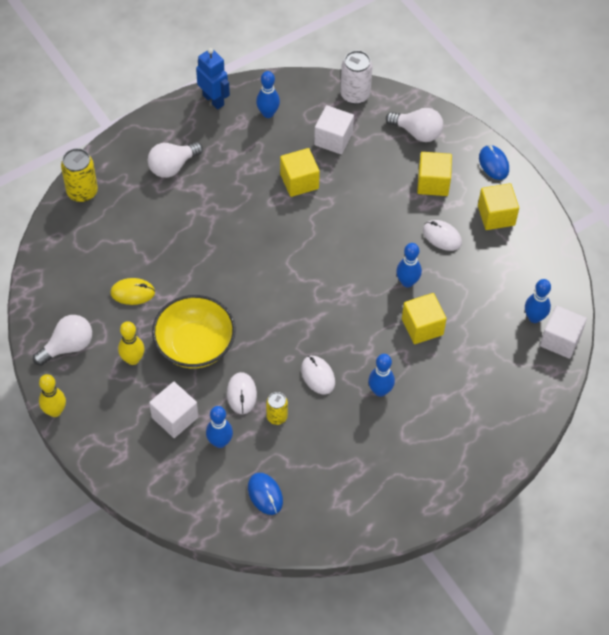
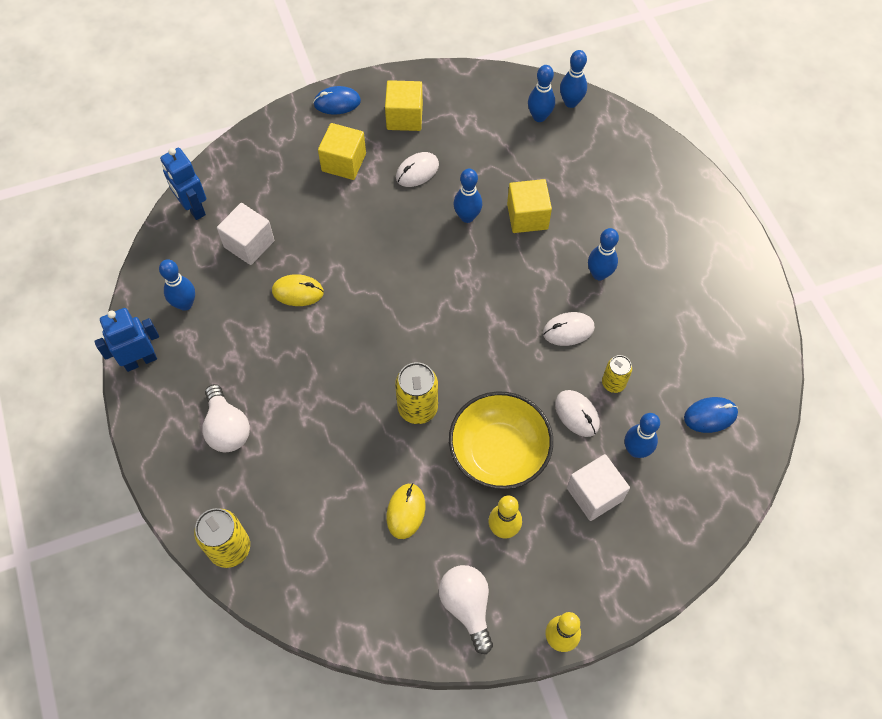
camera: 75 degrees left, 5 degrees up
white mouse [227,372,257,414] -> white mouse turned 45 degrees clockwise [555,390,600,437]
yellow cube [280,148,320,197] -> yellow mouse [272,274,324,306]
white can [340,50,373,104] -> blue robot [160,148,206,220]
white light bulb [386,108,443,142] -> none
white cube [540,306,587,359] -> blue bowling pin [560,50,587,108]
none -> yellow can [395,362,438,424]

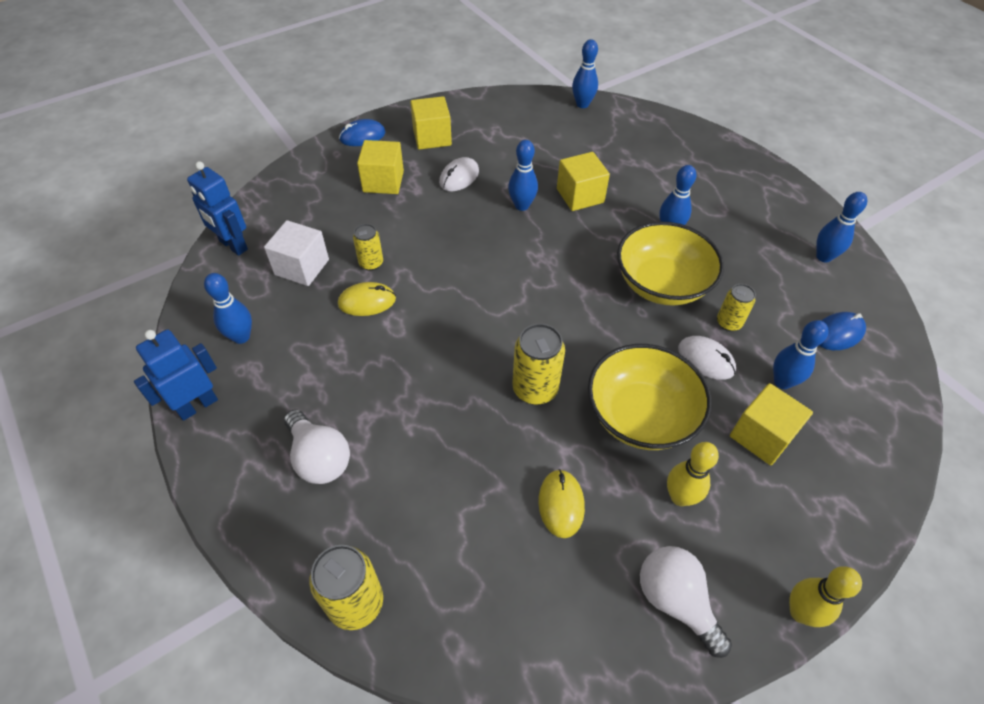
camera: 15 degrees left, 10 degrees down
blue bowling pin [528,65,555,122] -> blue bowling pin moved to [816,192,867,262]
white mouse [543,312,595,346] -> yellow bowl [617,222,724,306]
white cube [567,454,630,521] -> yellow cube [730,383,813,465]
none -> yellow can [353,224,383,271]

